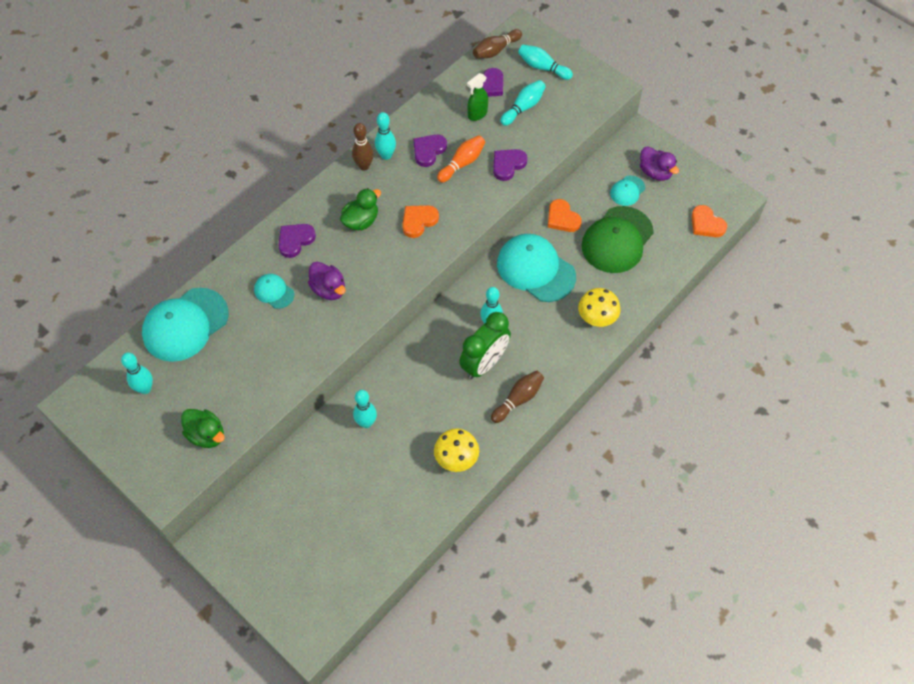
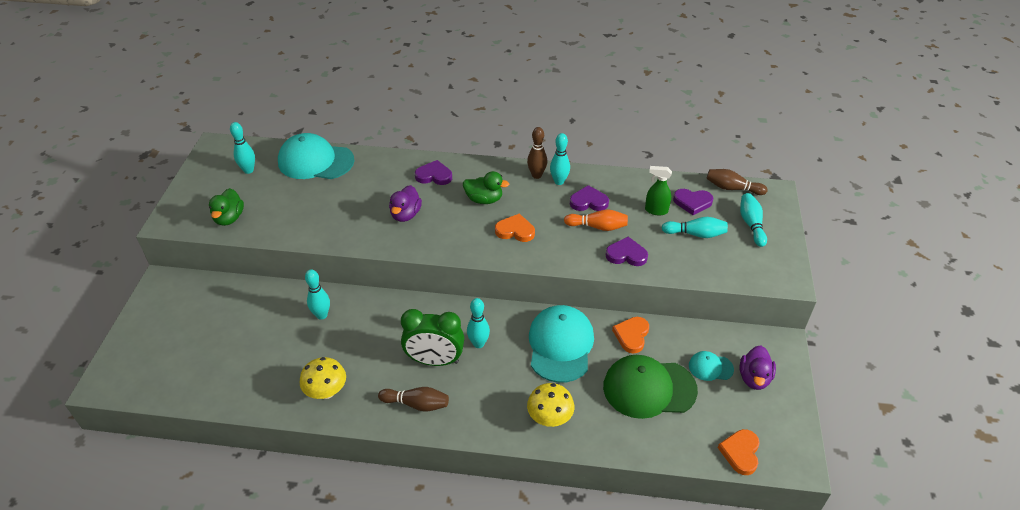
camera: 55 degrees right, 15 degrees down
turquoise cap [254,274,294,309] -> none

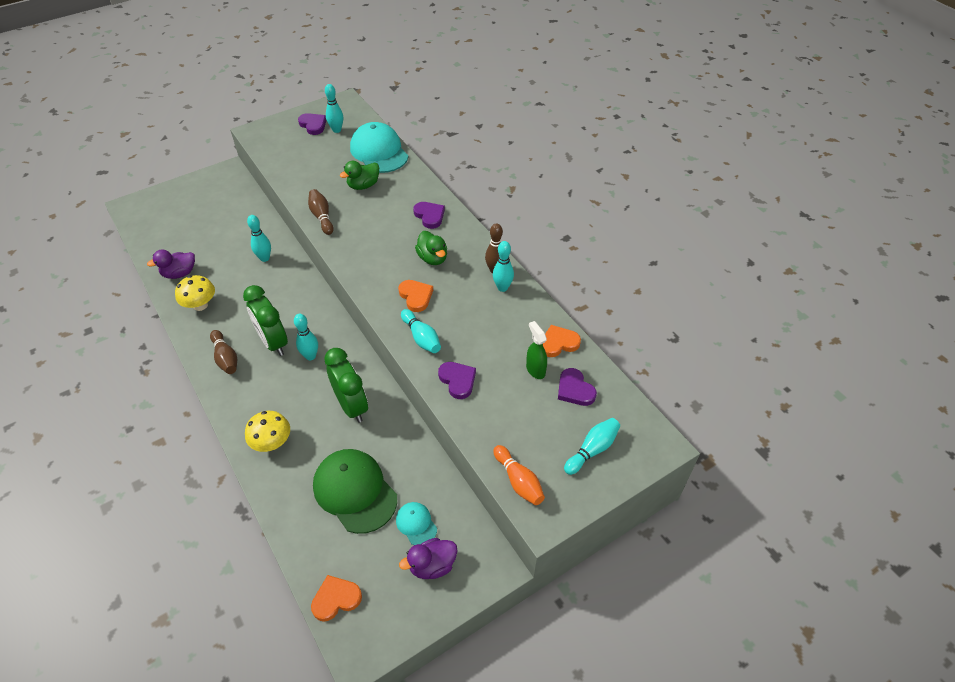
camera: 50 degrees right, 5 degrees up
green duck [209,188,244,226] -> green duck moved to [340,161,379,190]
purple duck [389,185,422,222] -> purple duck moved to [147,250,195,279]
turquoise cap [529,305,594,383] -> green clock [324,348,368,422]
orange bowling pin [564,209,628,231] -> orange bowling pin moved to [493,445,545,505]
purple heart [570,185,609,211] -> purple heart moved to [298,113,326,135]
orange heart [612,317,649,353] -> orange heart moved to [543,325,581,357]
turquoise bowling pin [661,217,728,238] -> turquoise bowling pin moved to [401,309,441,353]
brown bowling pin [706,169,768,195] -> brown bowling pin moved to [308,189,334,235]

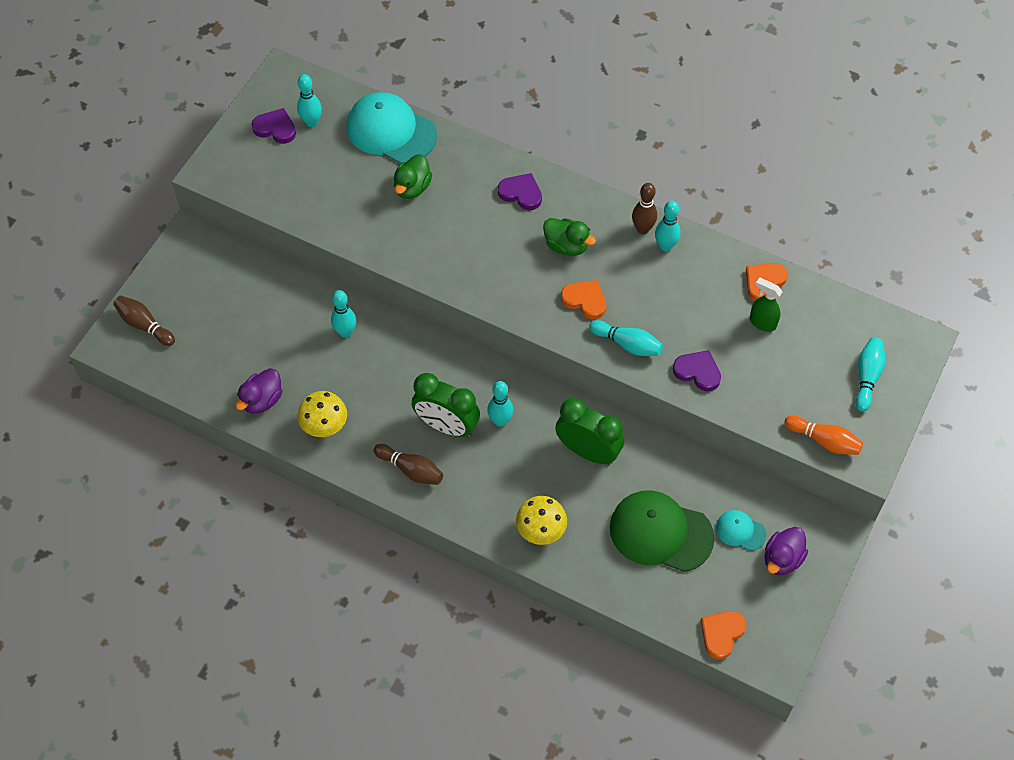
camera: 30 degrees left, 10 degrees up
brown bowling pin [308,189,334,235] -> brown bowling pin moved to [113,296,175,346]
purple heart [558,368,597,406] -> none

